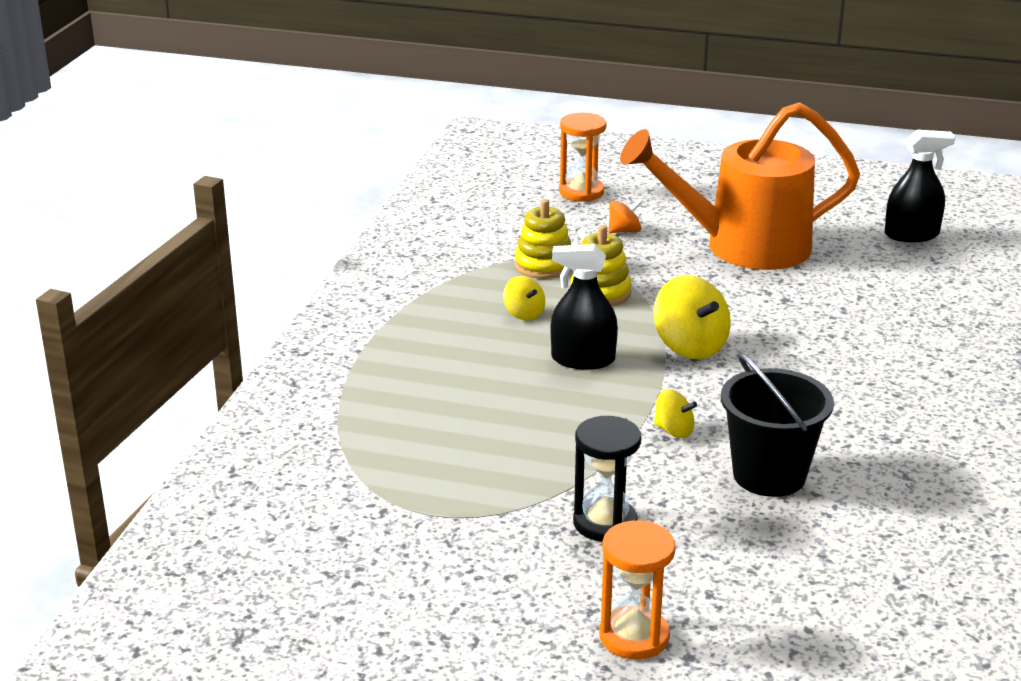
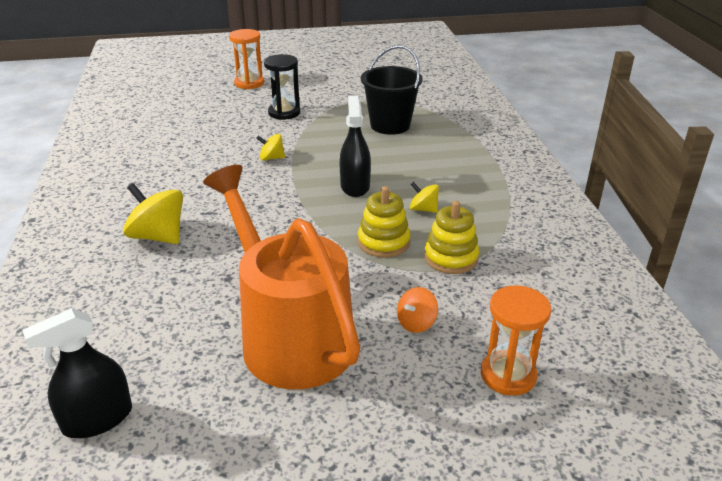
camera: 155 degrees right, 5 degrees up
black spray bottle [551,244,618,370] -> black spray bottle turned 75 degrees counterclockwise [340,96,371,197]
orange watering can [620,102,860,270] -> orange watering can turned 90 degrees counterclockwise [203,165,360,389]
yellow spinning top [654,275,731,359] -> yellow spinning top moved to [123,183,183,244]
black bucket [721,352,834,497] -> black bucket moved to [361,45,423,135]

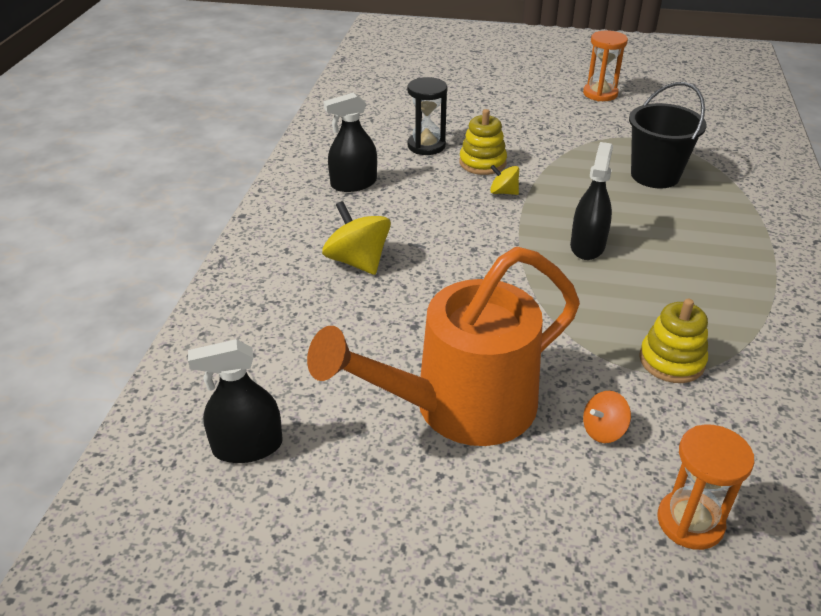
camera: 20 degrees right, 5 degrees up
orange watering can [203,165,360,389] -> orange watering can turned 105 degrees counterclockwise [307,247,580,446]
orange hourglass [229,29,264,89] -> orange hourglass moved to [583,30,628,101]
black hourglass [264,54,301,120] -> black hourglass moved to [407,77,448,155]
yellow stacking toy [358,186,410,258] -> yellow stacking toy moved to [459,109,507,175]
yellow spinning top [410,182,439,213] -> none
none -> black spray bottle [323,92,377,192]

